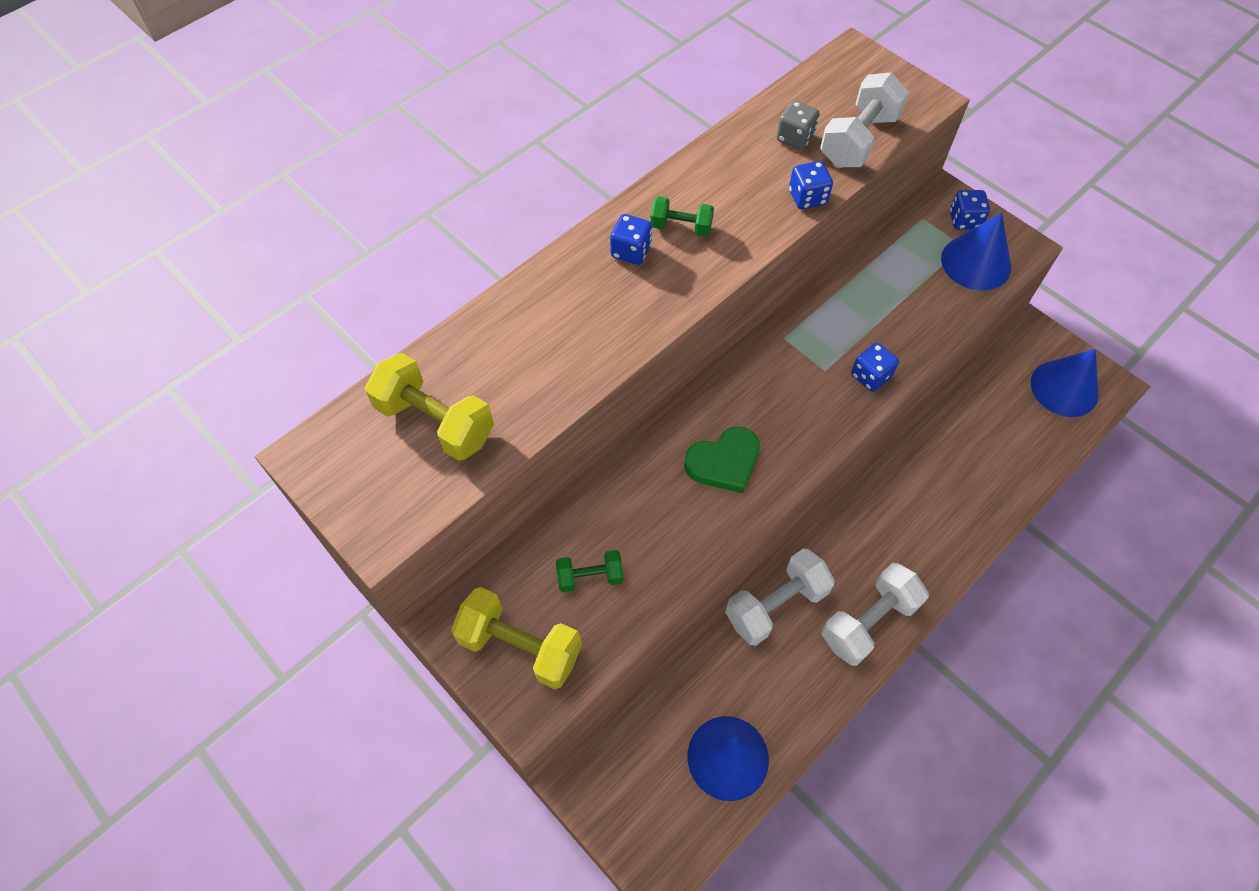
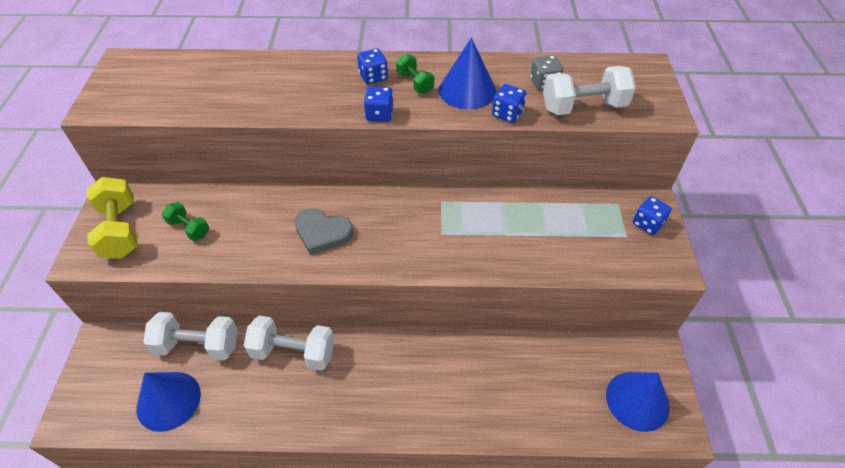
camera: 45 degrees right, 10 degrees down
yellow dumbbell [365,353,494,461] -> none
green heart [684,426,760,493] -> grey heart [295,208,353,255]
white dumbbell [821,563,929,666] -> white dumbbell moved to [143,312,238,360]
blue dice [851,343,899,392] -> blue dice moved to [364,86,393,122]
blue cone [941,213,1011,290] -> blue cone moved to [439,38,496,109]

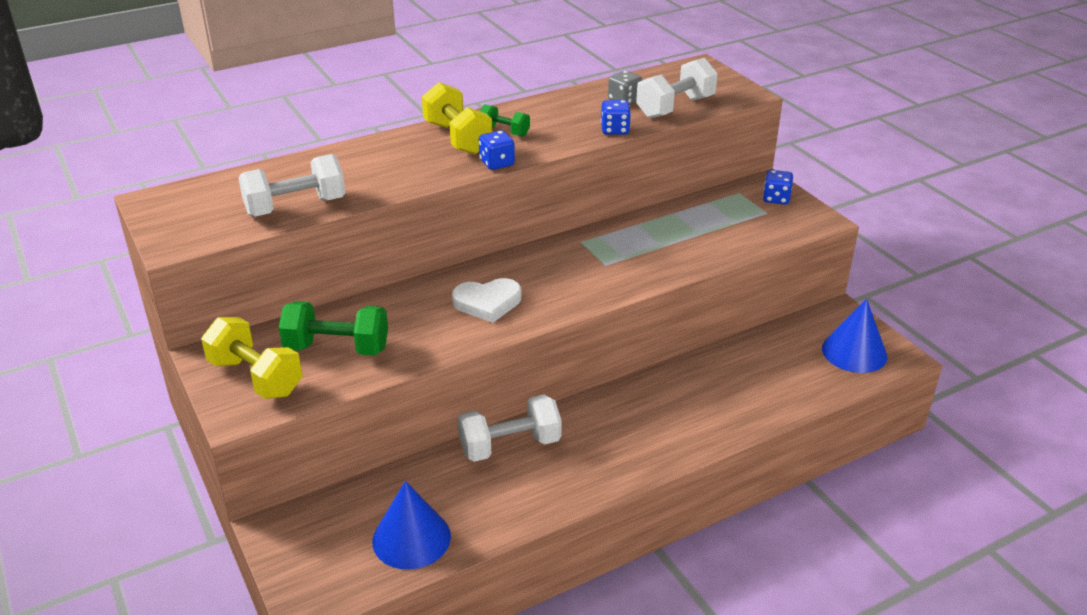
camera: 30 degrees left, 15 degrees down
white dumbbell [143,312,238,360] -> white dumbbell moved to [238,154,345,217]
green dumbbell [162,202,209,241] -> green dumbbell [279,301,388,356], size x1.76
grey heart [295,208,353,255] -> white heart [452,278,521,323]
blue dice [357,48,388,84] -> yellow dumbbell [422,82,492,154]
blue cone [439,38,496,109] -> none

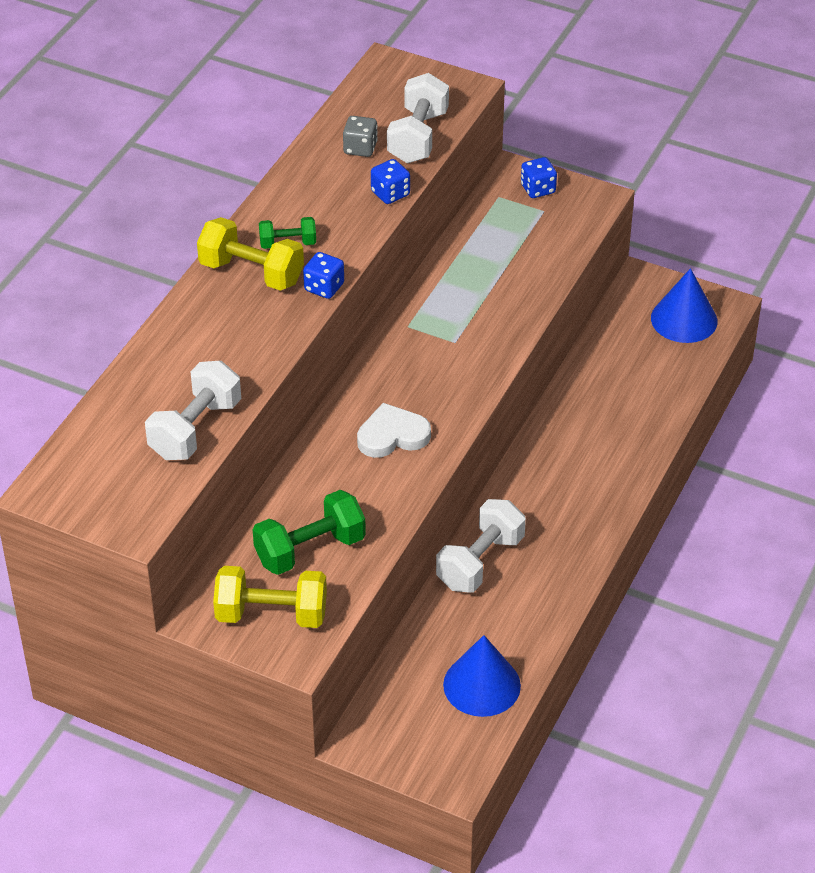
camera: 35 degrees left, 10 degrees up
white heart [452,278,521,323] -> white heart turned 150 degrees counterclockwise [357,403,431,458]

